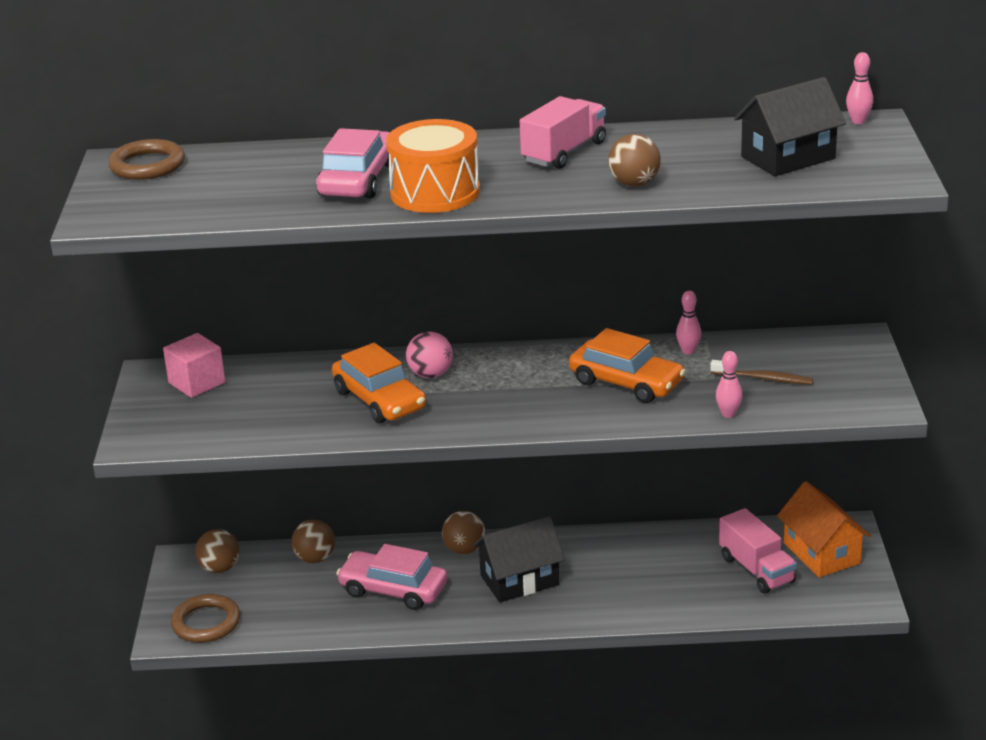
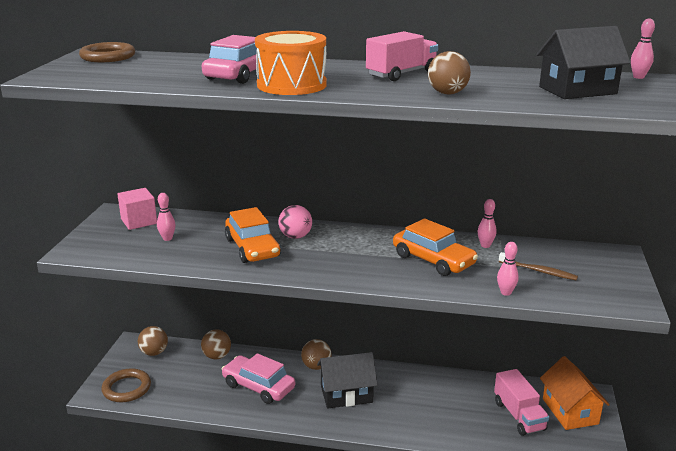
camera: 10 degrees right, 5 degrees down
none -> pink bowling pin [157,193,176,241]

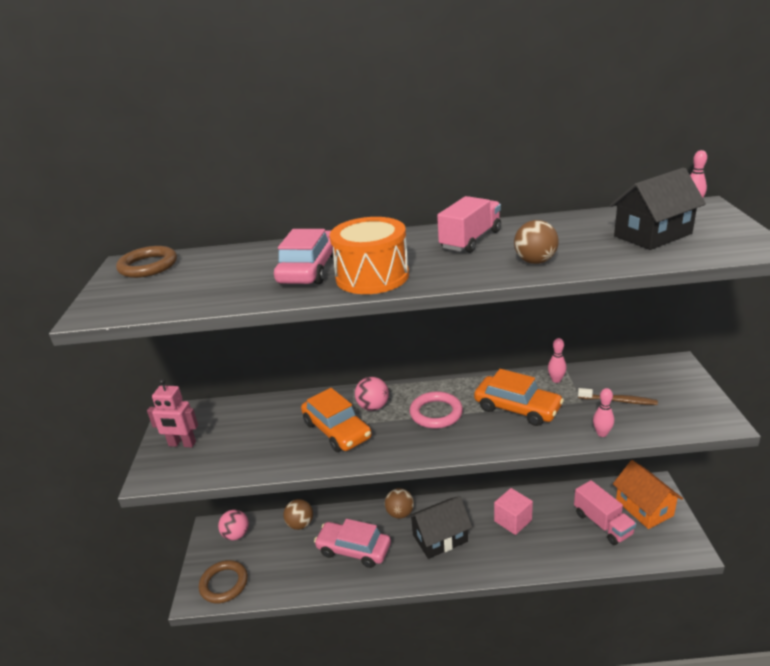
camera: 10 degrees left, 5 degrees up
pink cube [117,188,157,230] -> pink cube moved to [494,488,533,535]
brown ball [138,326,168,356] -> pink ball [218,510,249,540]
pink bowling pin [157,193,176,241] -> none
none -> pink robot [147,379,198,448]
none -> pink ring [409,392,463,429]

